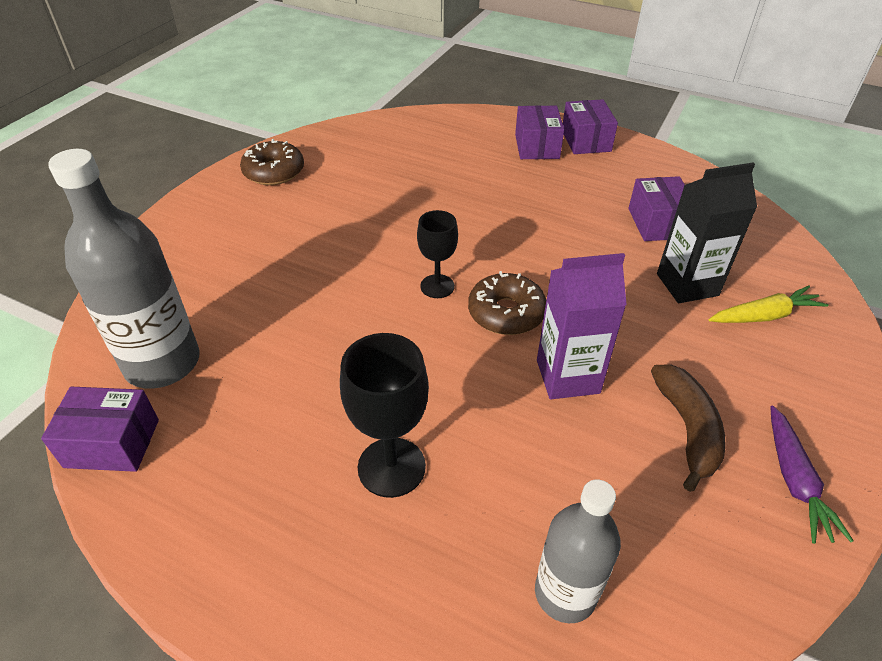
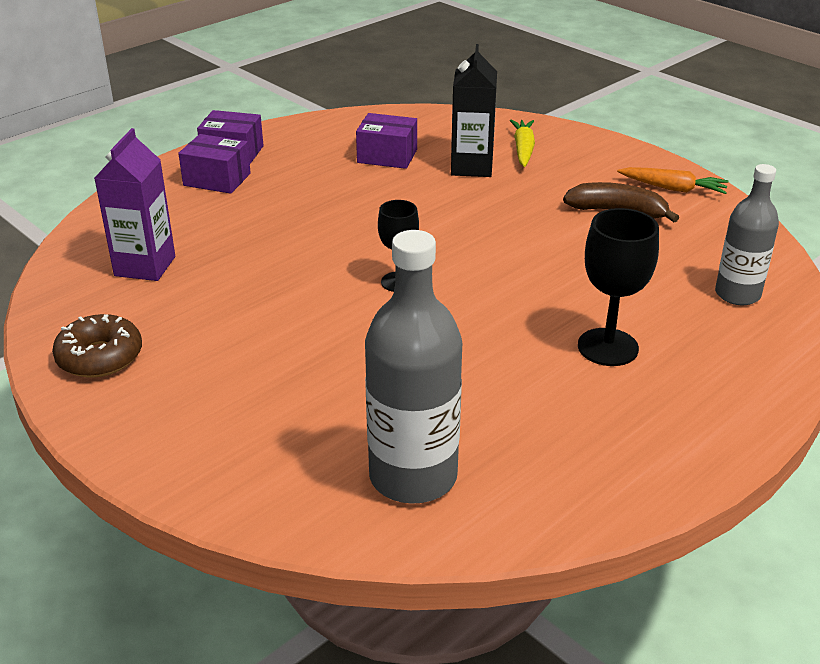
camera: 70 degrees left, 10 degrees down
purple box [41,387,159,472] -> none
brown donut [468,271,546,335] -> none
purple carton [537,253,627,399] -> purple carton moved to [95,128,175,281]
purple carrot [770,406,854,544] -> orange carrot [617,167,728,194]

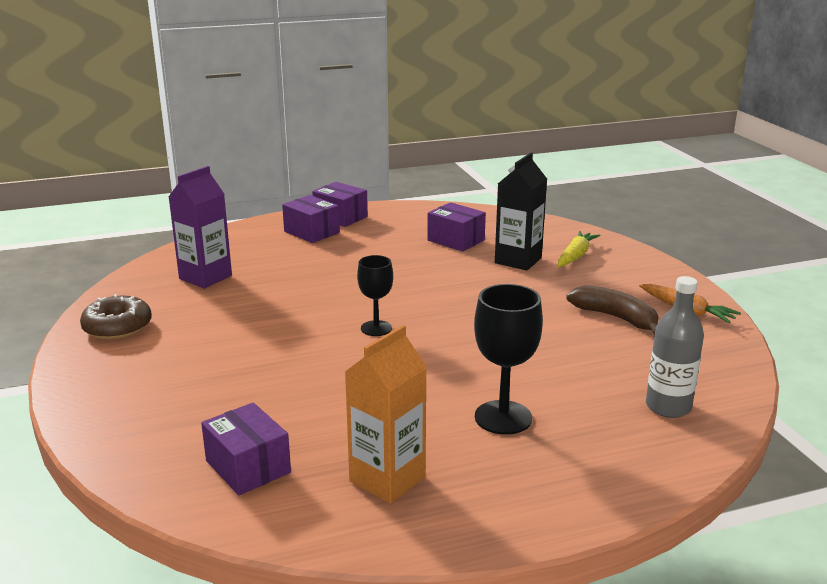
camera: 25 degrees right, 10 degrees down
grey bottle [365,230,462,504] -> purple box [201,402,291,495]
none -> orange carton [345,325,427,504]

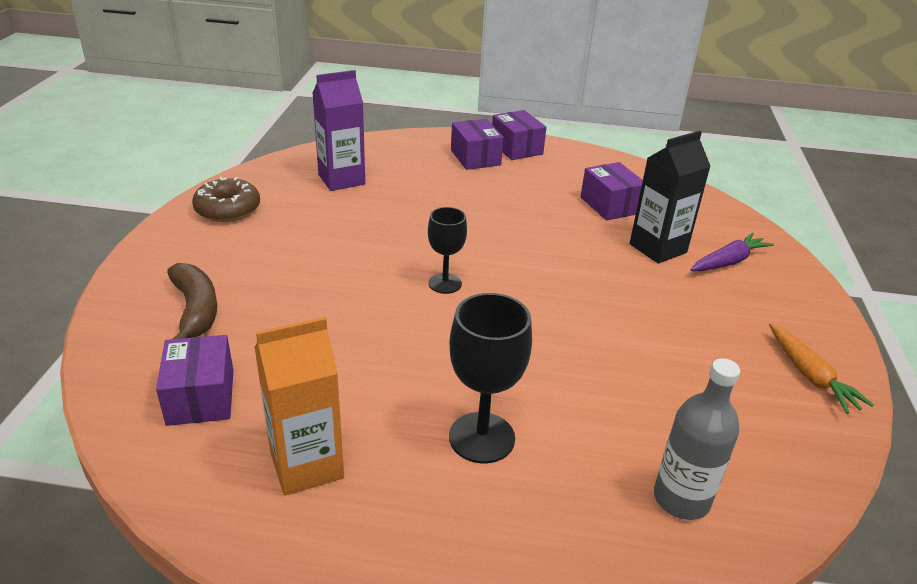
camera: 25 degrees right, 10 degrees up
yellow carrot [557,231,601,267] -> purple carrot [691,233,774,271]
brown banana [566,285,659,335] -> brown banana moved to [167,263,217,339]

